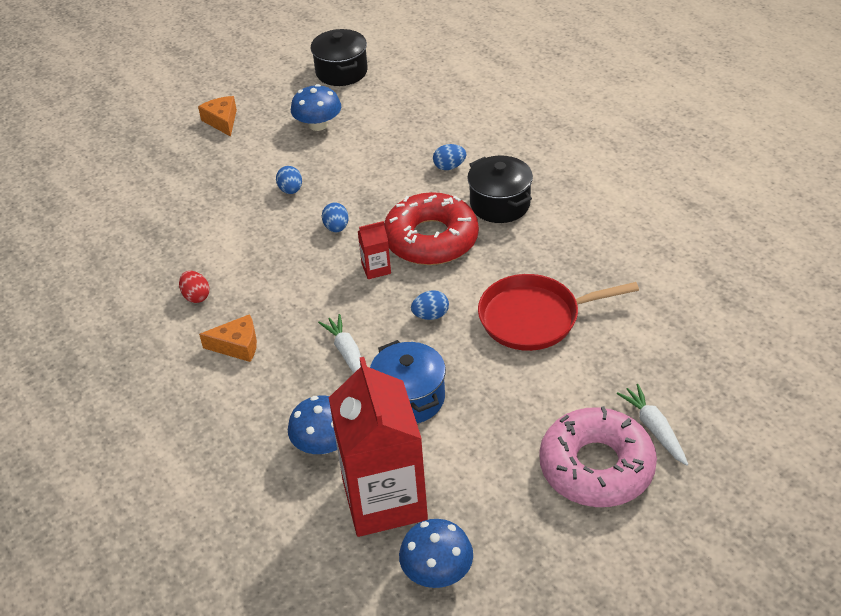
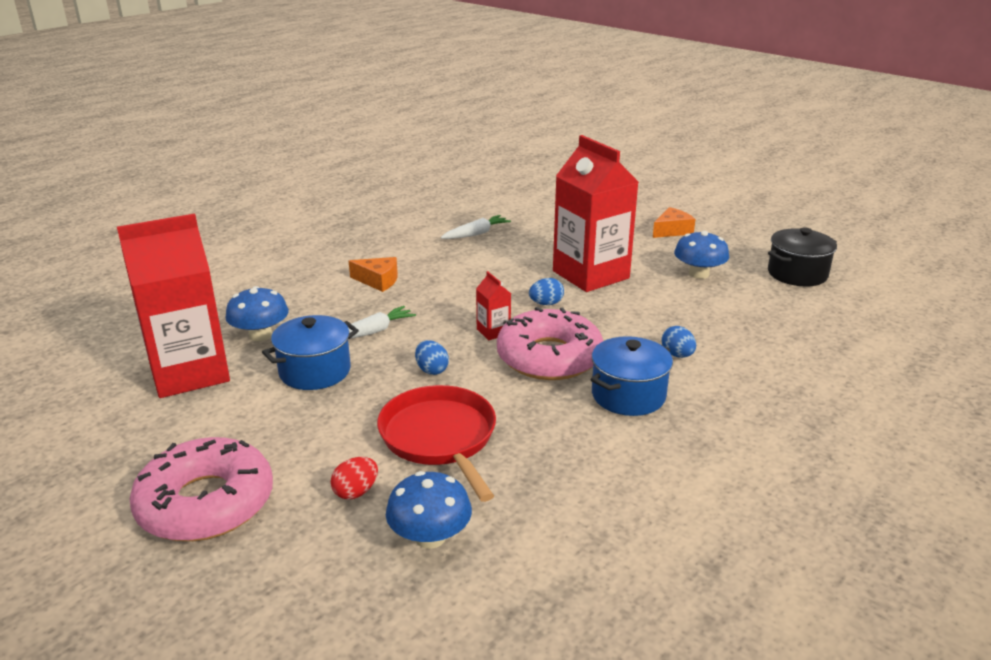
camera: 75 degrees right, 15 degrees down
red egg [179,271,210,303] -> red egg moved to [331,457,378,500]
orange cheese [199,314,257,362] -> orange cheese turned 60 degrees counterclockwise [349,257,398,292]
blue egg [276,166,302,194] -> red carton [553,135,639,292]
red donut [384,192,479,265] -> pink donut [497,307,603,380]
blue mushroom [399,519,473,588] -> blue mushroom moved to [386,471,472,549]
black pot [467,155,533,223] -> blue pot [590,336,673,416]
white carrot [617,384,688,466] -> white carrot moved to [441,215,511,239]

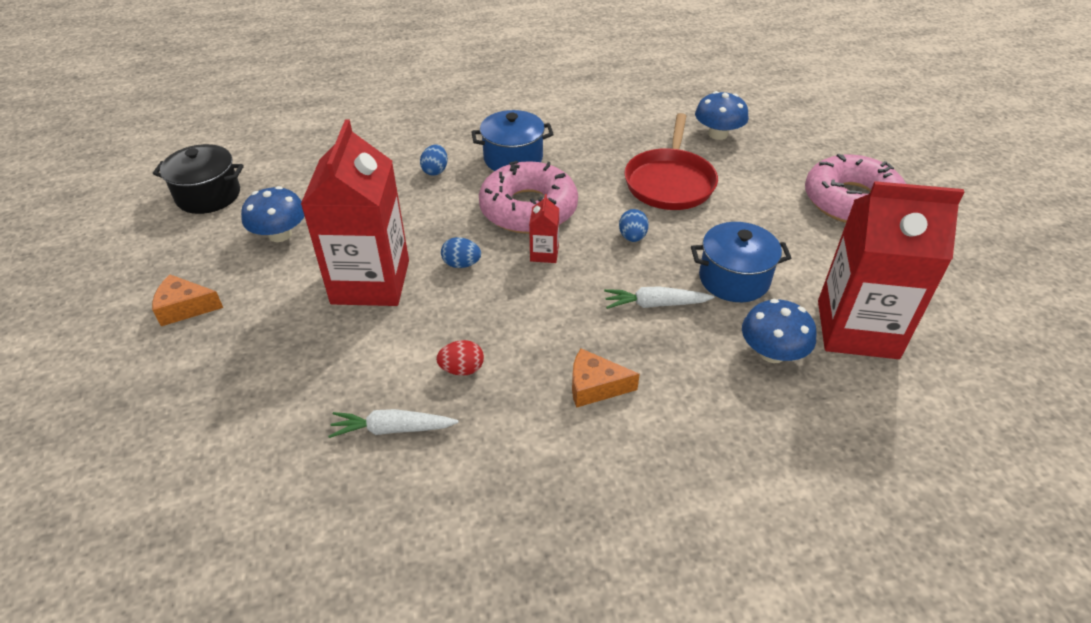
camera: 145 degrees left, 15 degrees up
red egg [331,457,378,500] -> red egg moved to [436,340,484,376]
orange cheese [349,257,398,292] -> orange cheese turned 45 degrees counterclockwise [572,348,640,408]

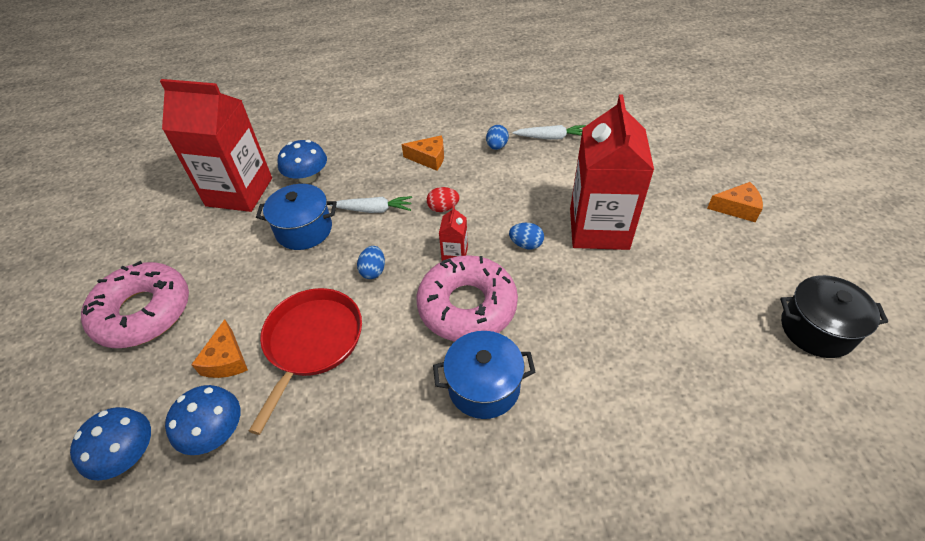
camera: 175 degrees left, 5 degrees up
blue mushroom [241,186,304,242] -> blue mushroom moved to [70,407,151,481]
blue egg [420,144,448,176] -> blue egg moved to [486,125,509,150]
red egg [436,340,484,376] -> red egg moved to [427,187,459,212]
none -> orange cheese [191,319,248,378]

